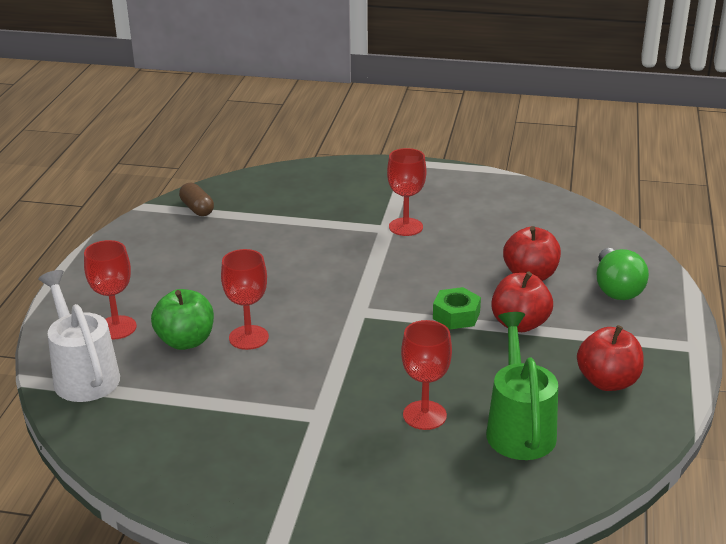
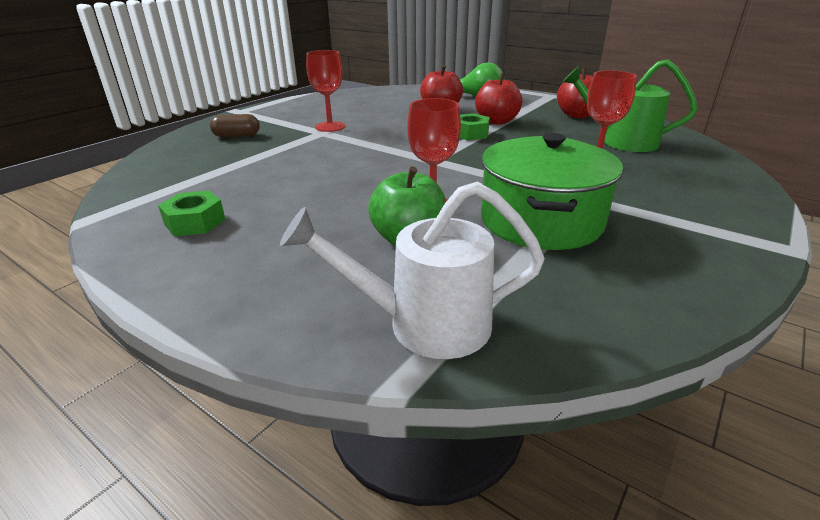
camera: 65 degrees left, 0 degrees up
red goblet [84,240,137,340] -> none
brown capsule [179,183,214,216] -> brown capsule moved to [210,114,260,137]
none -> green nut [158,191,226,236]
none -> green pot [481,133,623,250]

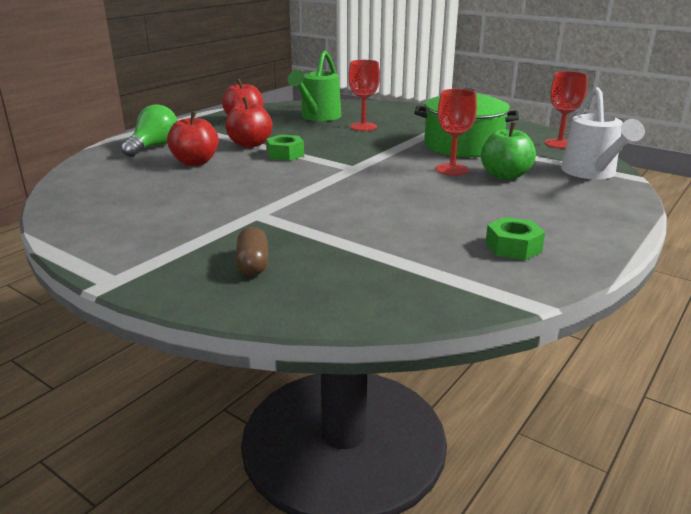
camera: 90 degrees left, 5 degrees down
red goblet [306,50,345,132] -> red goblet moved to [545,71,588,149]

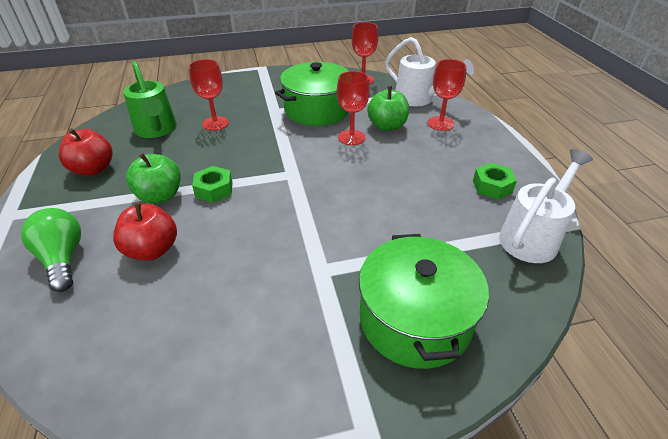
camera: 50 degrees left, 15 degrees up
red apple [225,97,272,148] -> green apple [126,153,181,204]
brown capsule [236,227,268,276] -> green pot [359,234,489,369]
none -> red goblet [428,59,467,131]
none -> white watering can [499,149,593,263]

